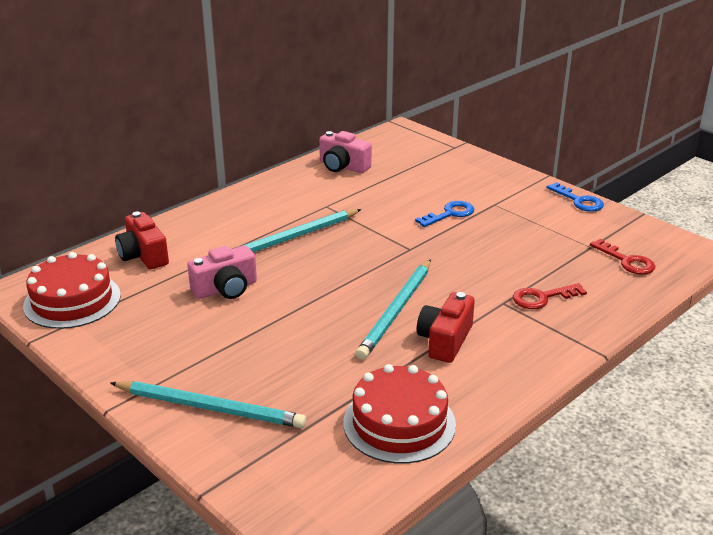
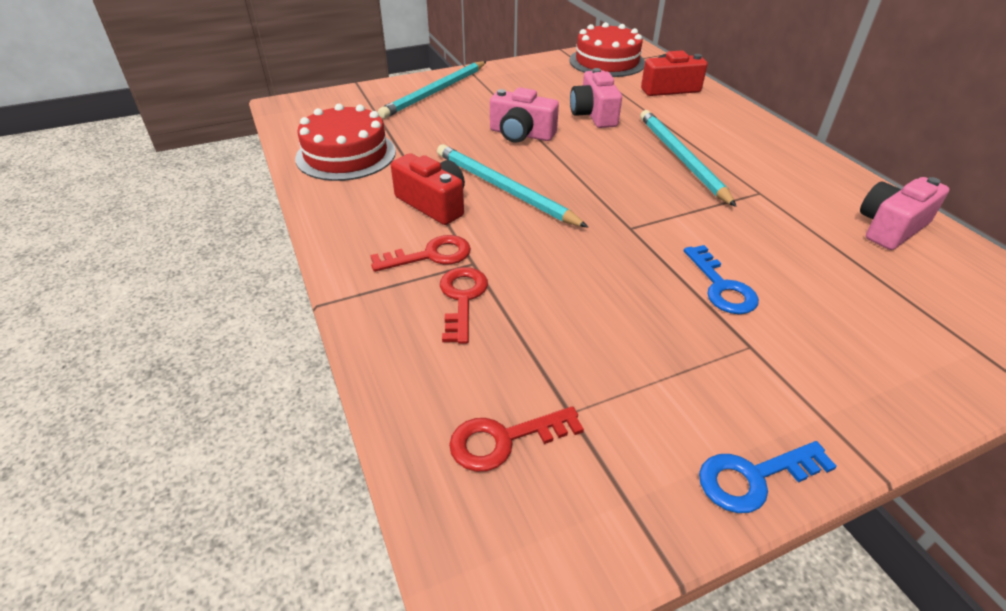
camera: 110 degrees right, 10 degrees up
none -> red key [370,235,471,272]
none -> pink camera [490,87,559,143]

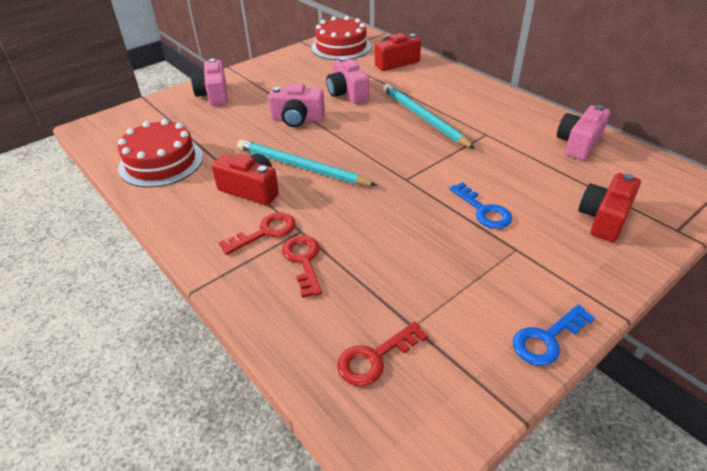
camera: 15 degrees left, 0 degrees up
turquoise pencil [378,61,486,119] -> pink camera [191,59,228,106]
none -> red camera [578,173,641,242]

